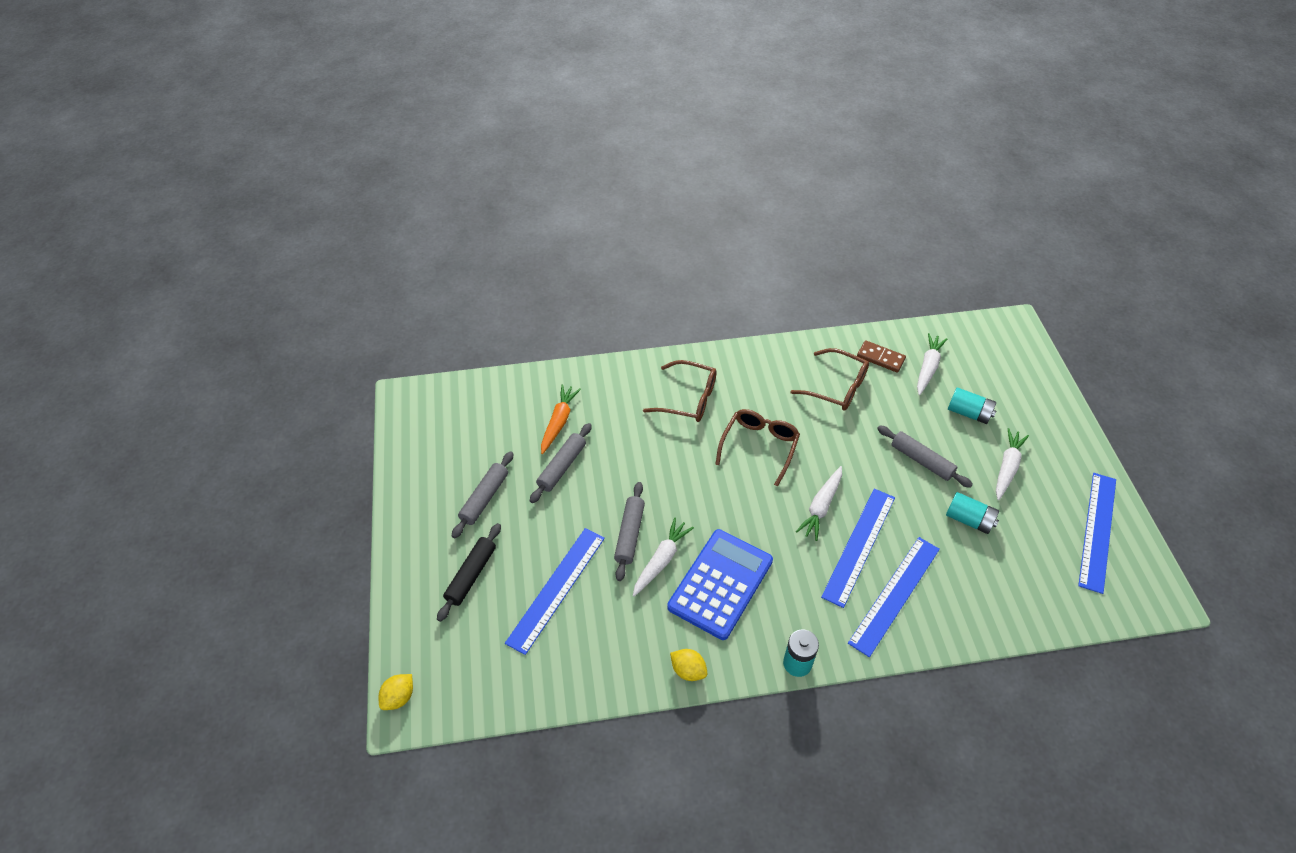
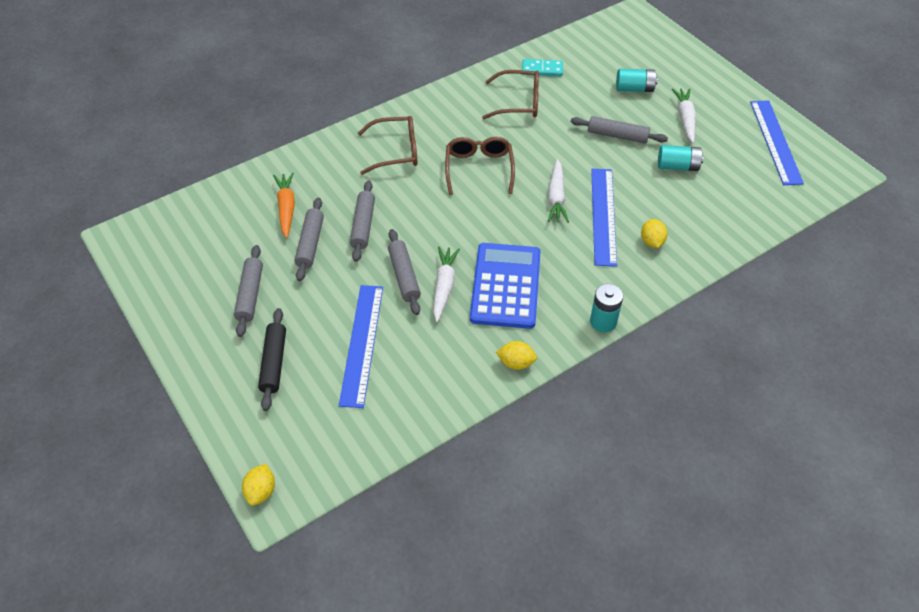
camera: 25 degrees left, 0 degrees up
blue ruler [848,537,940,657] -> yellow lemon [641,219,668,248]
brown domino [857,340,906,373] -> turquoise domino [522,59,563,76]
white carrot [917,333,948,395] -> none
none -> grey rolling pin [350,181,375,262]

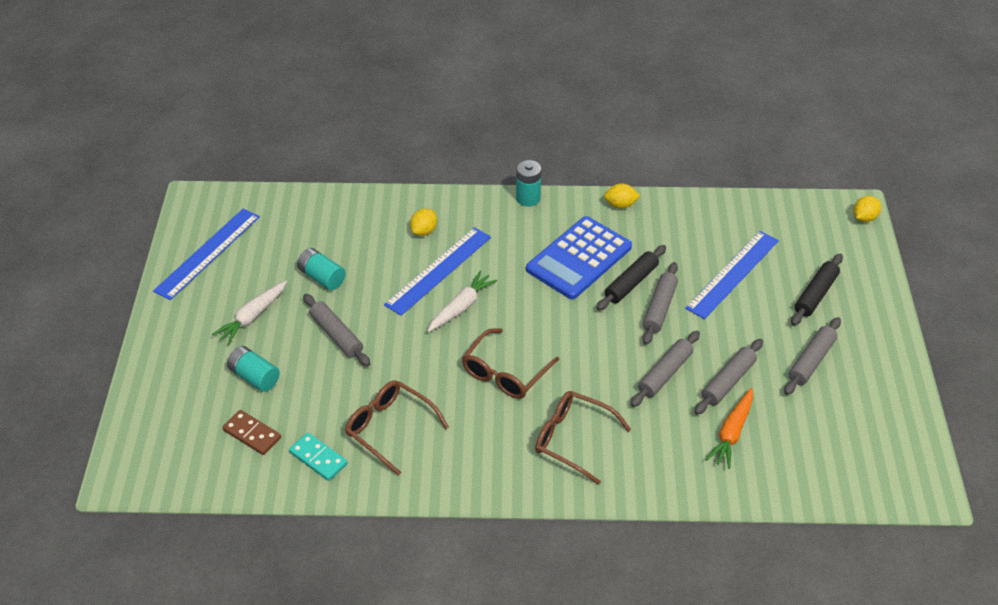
camera: 145 degrees left, 5 degrees down
white carrot [433,247,460,322] -> black rolling pin [596,245,666,311]
yellow lemon [496,341,537,370] -> yellow lemon turned 45 degrees counterclockwise [604,184,640,209]
none -> brown domino [222,410,281,455]

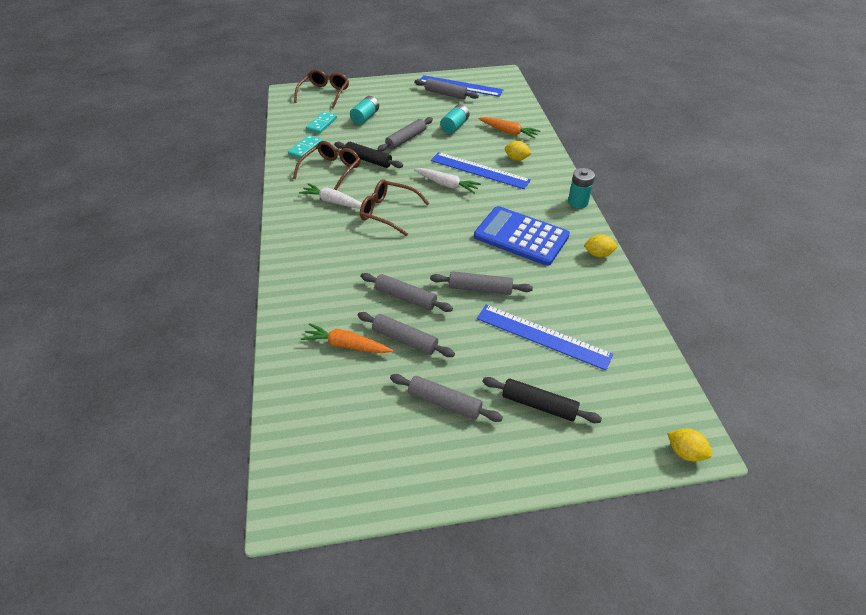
camera: 80 degrees right, 0 degrees up
white carrot [212,281,287,345] -> white carrot moved to [299,183,362,208]
brown domino [222,410,281,455] -> turquoise domino [306,112,337,134]
brown glasses [535,391,631,485] -> brown glasses moved to [294,69,349,109]
black rolling pin [596,245,666,311] -> black rolling pin moved to [334,141,403,168]
yellow lemon [604,184,640,209] -> yellow lemon turned 75 degrees counterclockwise [585,234,618,257]
none -> grey rolling pin [415,79,479,99]
none -> orange carrot [479,117,540,139]

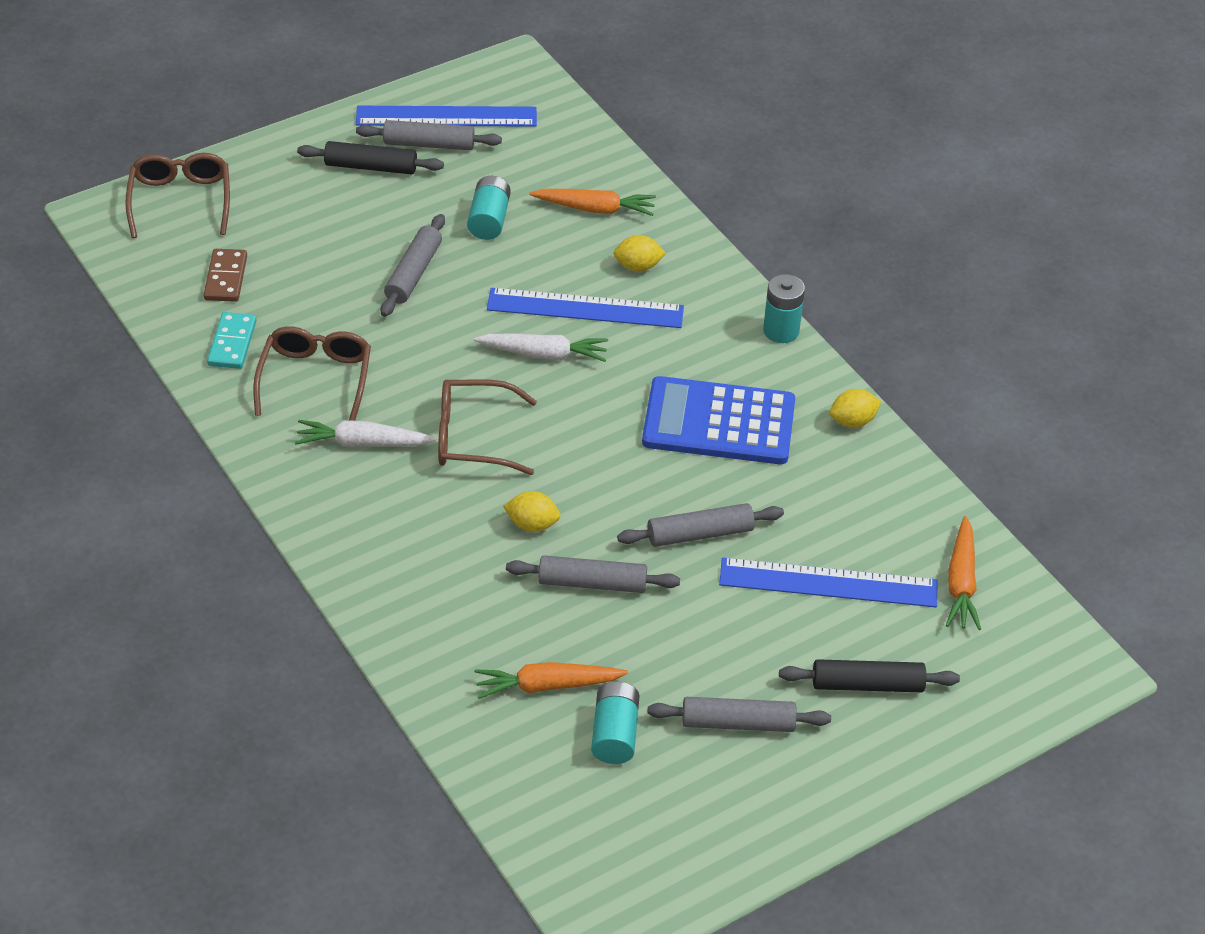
camera: 25 degrees left, 0 degrees up
turquoise domino [306,112,337,134] -> brown domino [204,249,247,302]
black rolling pin [334,141,403,168] -> black rolling pin moved to [297,141,444,174]
turquoise battery [350,96,379,125] -> turquoise battery moved to [591,681,640,764]
grey rolling pin [358,312,455,357] -> none
yellow lemon [667,428,712,462] -> yellow lemon moved to [503,491,561,532]
none -> orange carrot [946,516,981,630]

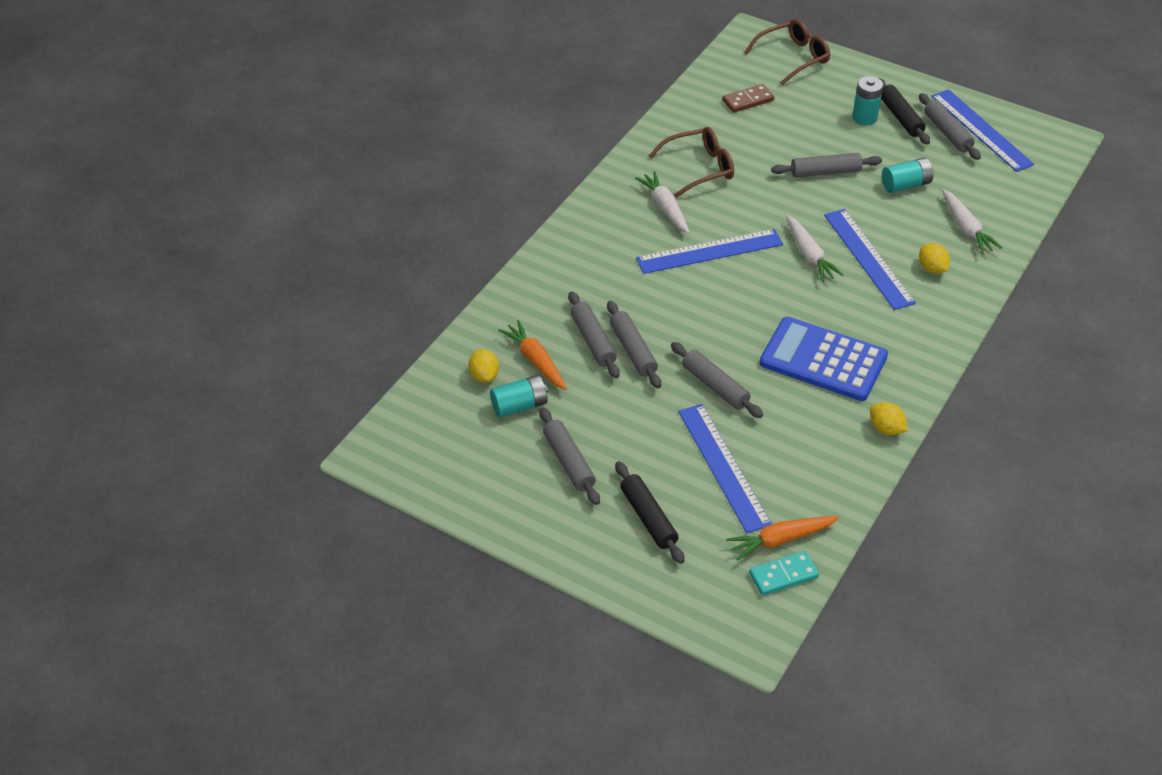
camera: 65 degrees right, 0 degrees up
turquoise domino [207,312,257,369] -> turquoise domino moved to [749,551,819,596]
brown glasses [438,379,537,475] -> blue ruler [636,229,783,274]
yellow lemon [503,491,561,532] -> yellow lemon moved to [469,349,499,383]
orange carrot [529,189,656,216] -> white carrot [942,189,1002,254]
blue calculator [642,376,795,464] -> blue calculator turned 45 degrees counterclockwise [760,317,888,401]
turquoise battery [763,274,805,343] -> turquoise battery moved to [852,76,883,125]
none -> grey rolling pin [568,291,620,378]

